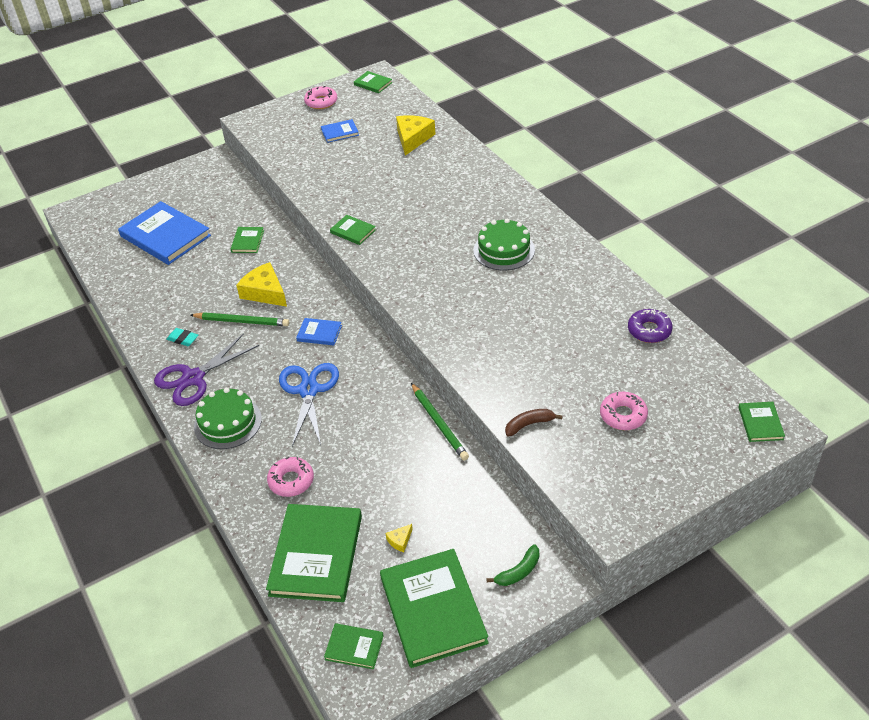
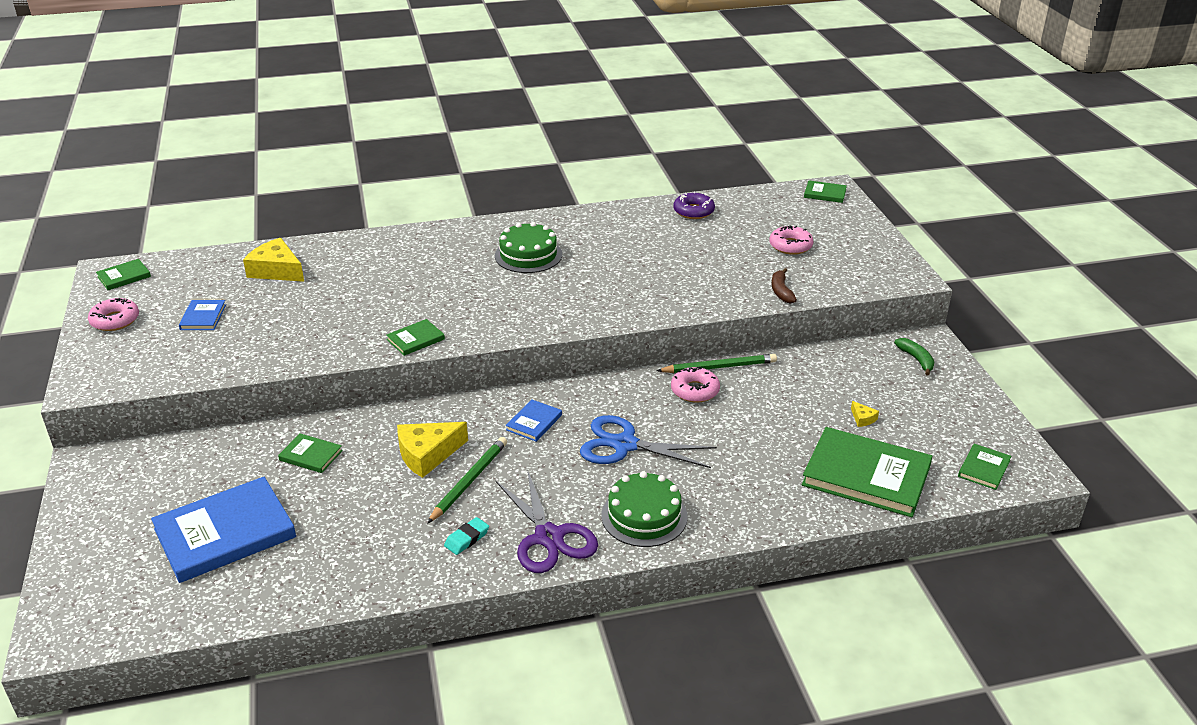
camera: 75 degrees left, 10 degrees down
pink donut [267,457,314,497] -> pink donut moved to [671,366,720,403]
green book [380,549,489,668] -> none

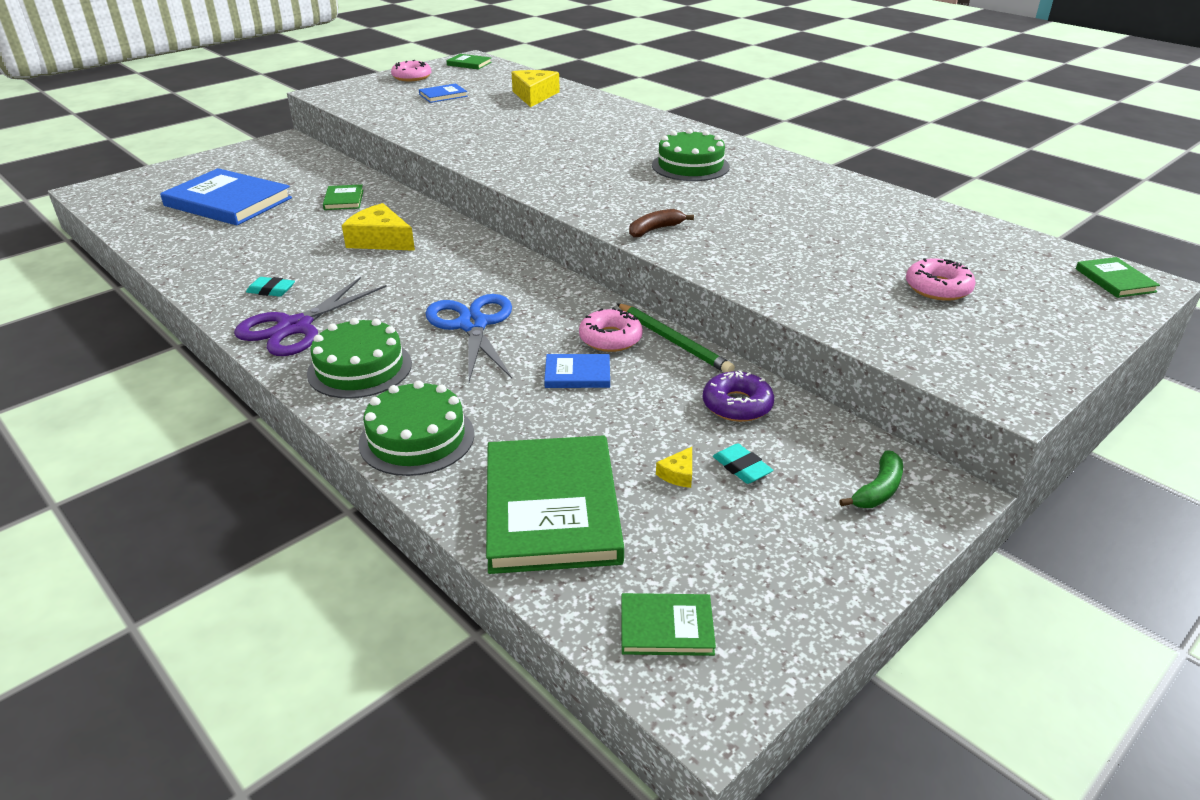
camera: 60 degrees right, 0 degrees up
green book [386,319,445,356] -> none
green pencil [427,437,507,524] -> none
blue book [506,399,562,442] -> blue book moved to [544,354,610,388]
purple donut [673,191,715,219] -> purple donut moved to [703,371,774,422]
brown banana [772,268,797,303] -> brown banana moved to [629,209,694,238]
none -> green cake [358,380,474,476]
none -> turquoise eraser [713,443,773,484]

